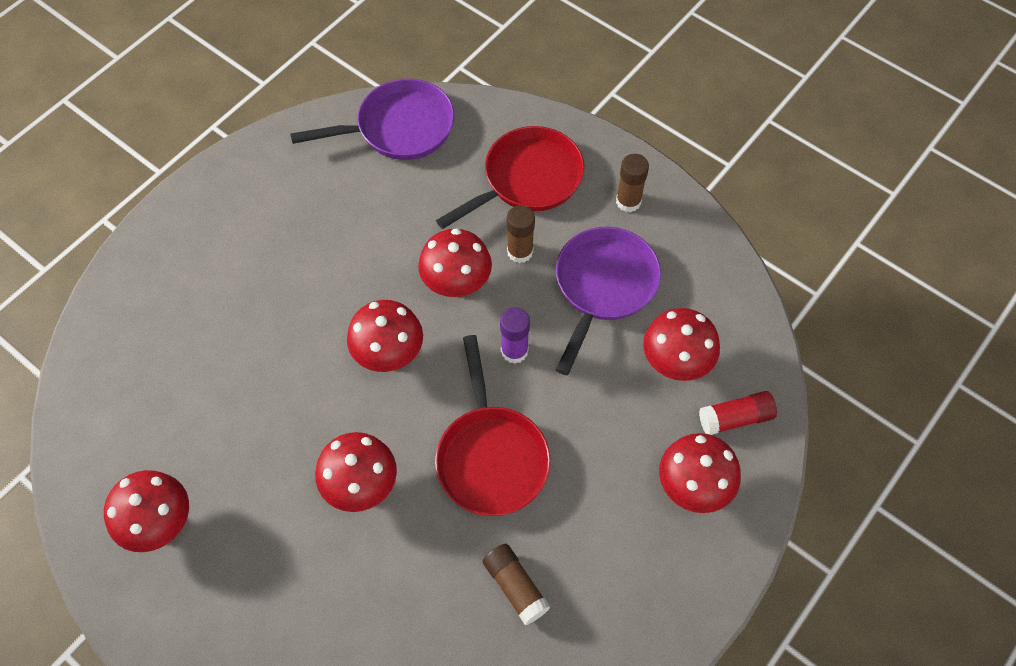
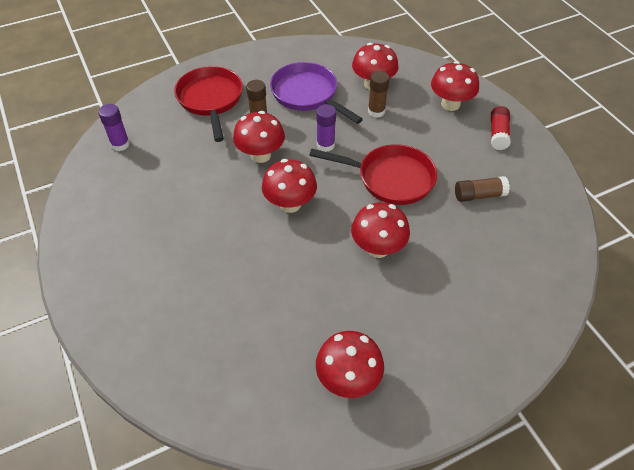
camera: 65 degrees left, 10 degrees down
purple pan [290,79,454,160] -> purple glue stick [98,104,130,151]
brown glue stick [616,154,649,212] -> brown glue stick moved to [368,71,389,118]
red glue stick [699,391,777,435] -> red glue stick moved to [491,106,511,150]

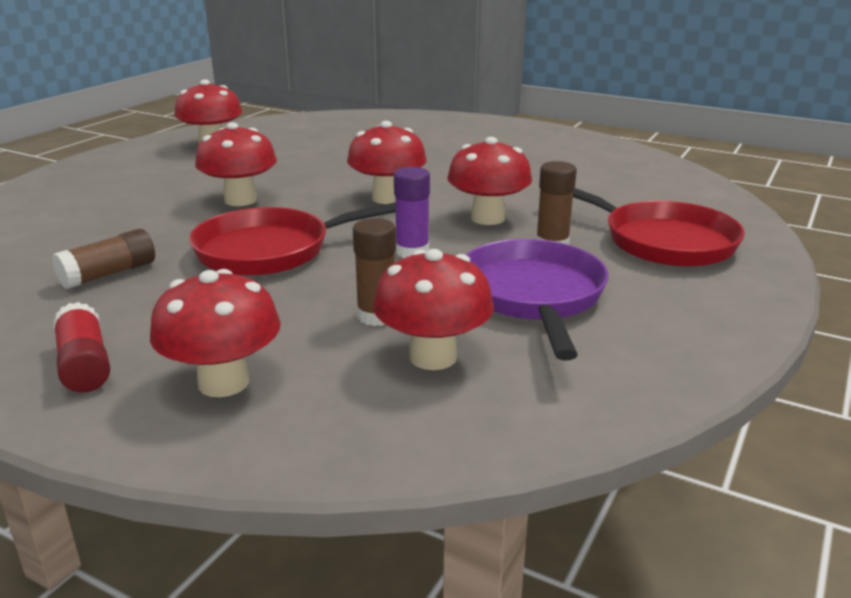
camera: 145 degrees right, 25 degrees down
purple glue stick [98,104,130,151] -> none
purple pan [270,62,363,124] -> purple pan turned 105 degrees counterclockwise [466,239,609,360]

